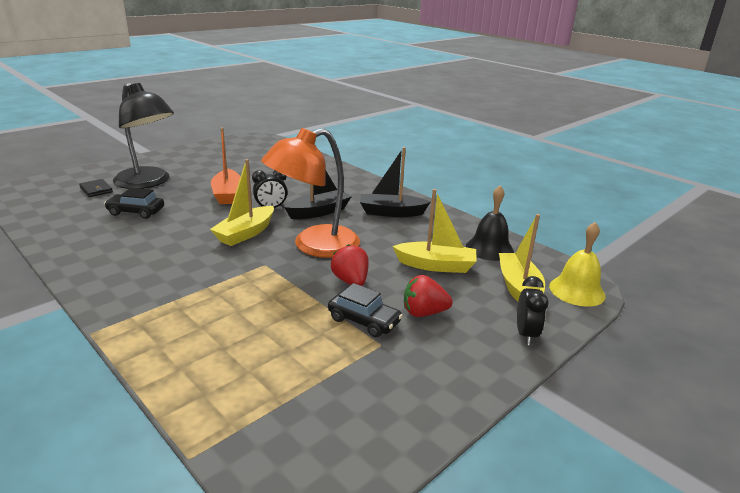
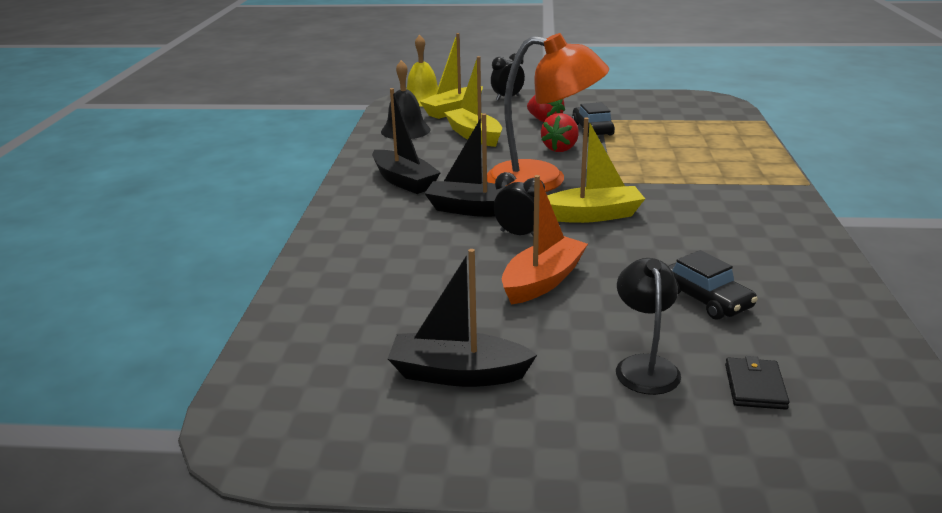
camera: 130 degrees left, 0 degrees up
black lamp [113,83,174,189] -> black lamp [616,258,681,395], size x0.53
none -> black boat [388,249,537,387]

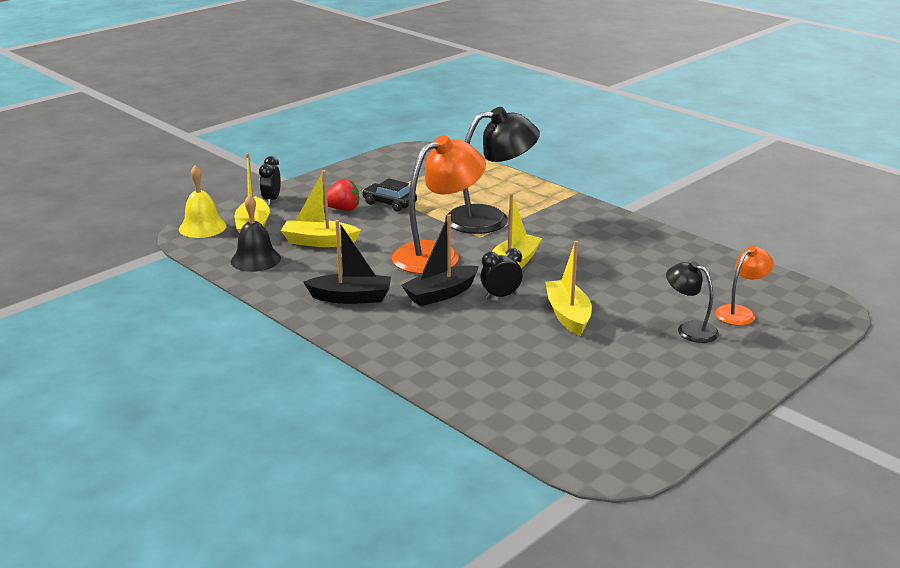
camera: 50 degrees left, 0 degrees up
black boat [388,249,537,387] -> none
orange boat [502,175,588,305] -> yellow boat [545,241,592,336]
red strawberry [541,113,579,152] -> none
black car [668,250,758,320] -> none
black wallet [725,356,789,410] -> orange lamp [715,246,774,326]
none -> black lamp [445,107,540,234]

